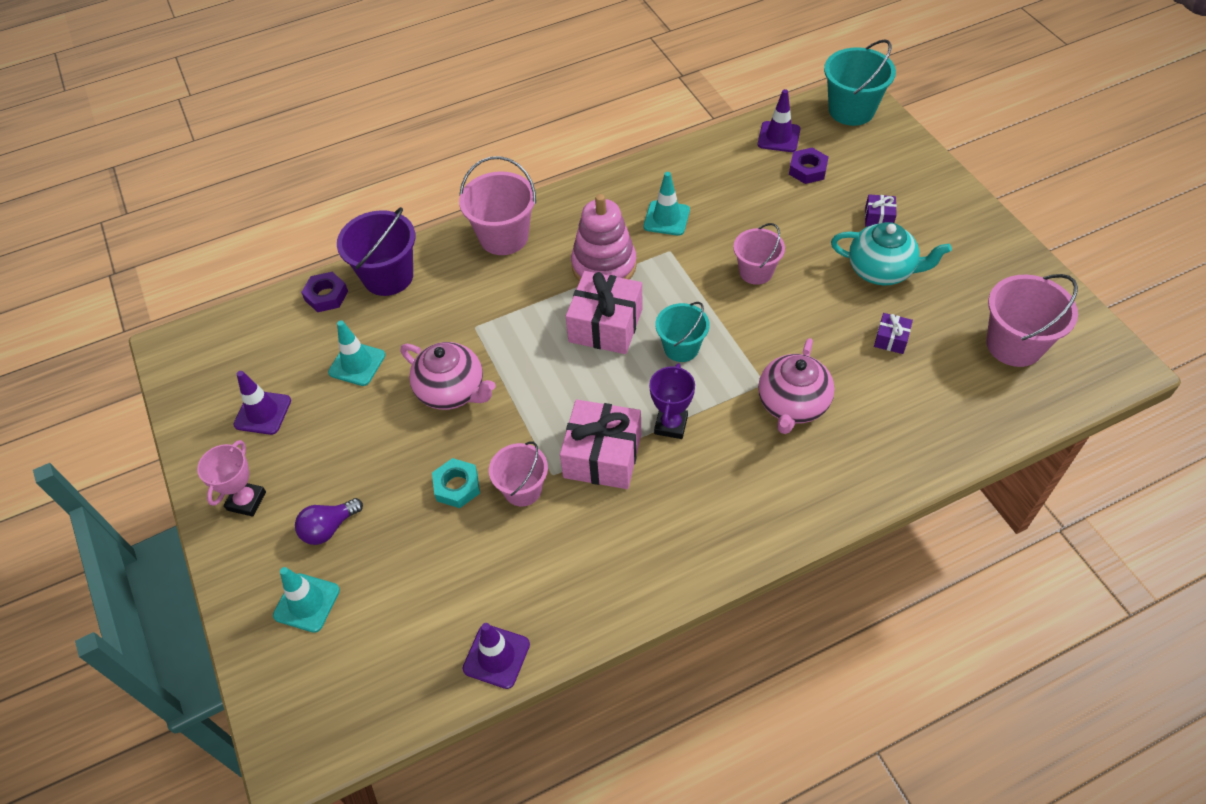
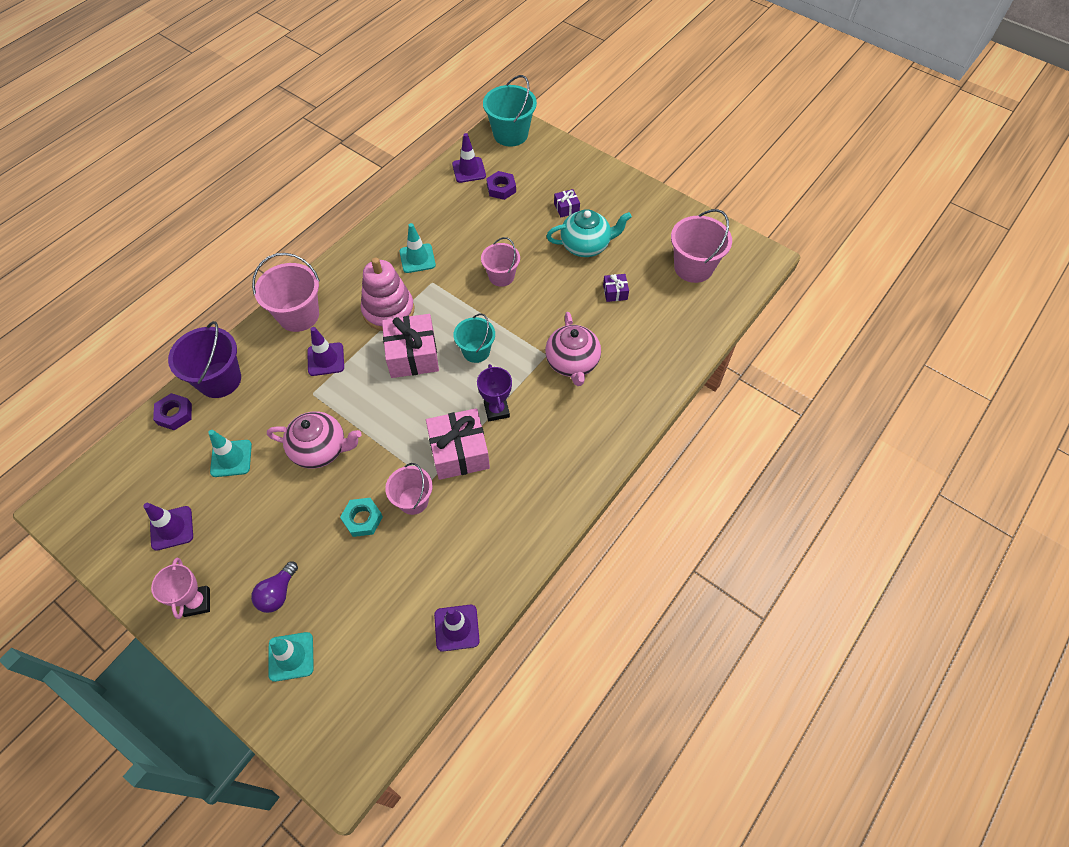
camera: 30 degrees left, 5 degrees up
none -> purple traffic cone [307,327,344,376]

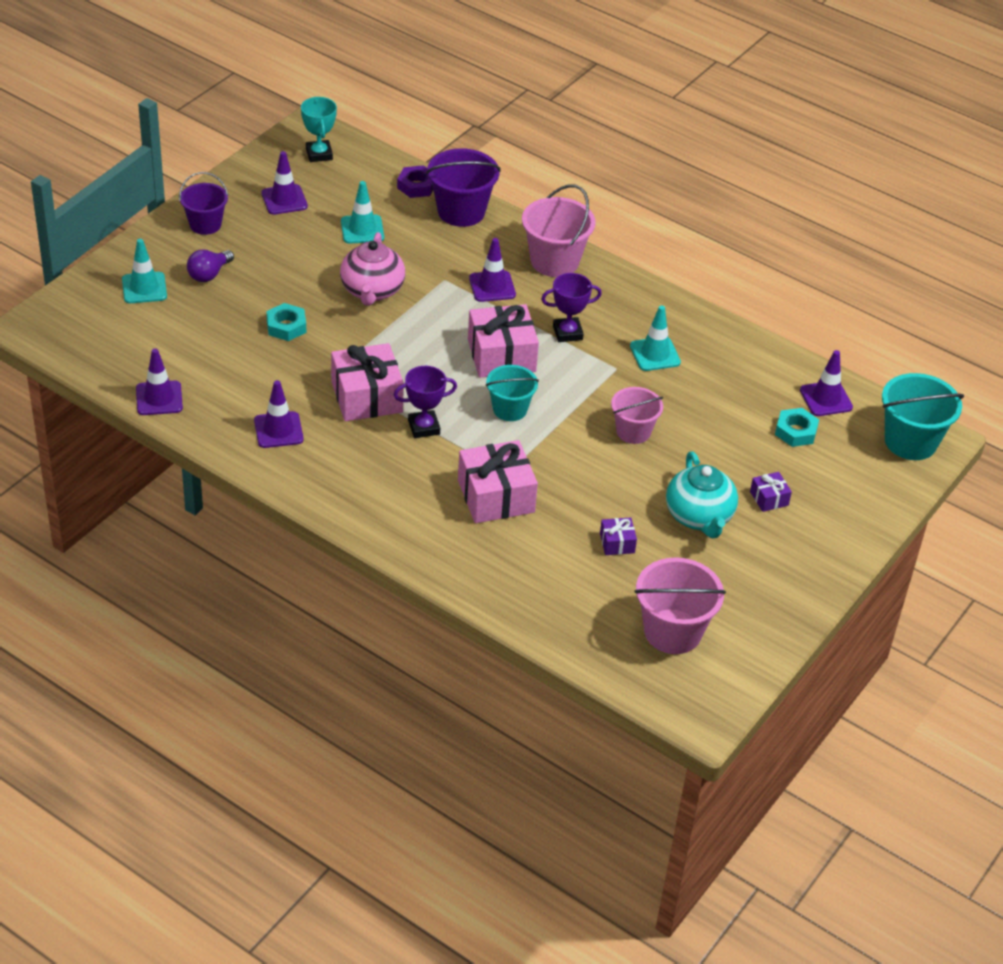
camera: 85 degrees right, 15 degrees down
pink trophy [151,558,210,619] -> purple bucket [179,172,228,235]
purple light bulb [251,561,298,613] -> purple light bulb turned 75 degrees counterclockwise [187,250,234,282]
pink stacking toy [361,257,414,331] -> purple trophy [541,273,602,342]
pink bucket [385,463,433,515] -> none
purple nut [486,171,516,200] -> turquoise nut [775,408,819,447]
pink teapot [545,312,601,386] -> pink gift [458,440,538,523]
none -> purple traffic cone [254,380,304,448]
none -> turquoise trophy [301,97,337,162]

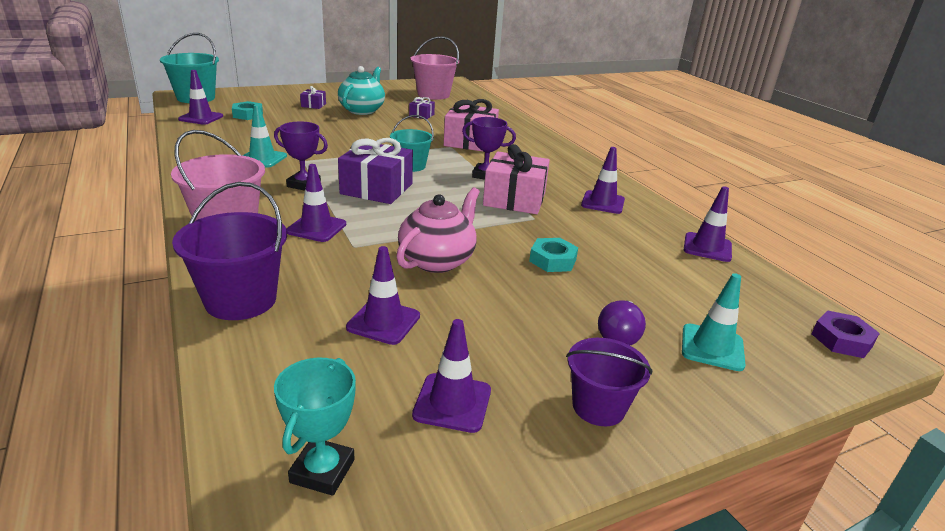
camera: 150 degrees left, 15 degrees down
purple light bulb [187,250,234,282] -> purple light bulb turned 135 degrees clockwise [598,300,646,345]
turquoise traffic cone [341,181,384,243] -> purple traffic cone [346,246,420,345]
purple nut [397,165,433,198] -> purple nut moved to [812,310,880,358]
pink gift [468,304,539,378] -> purple gift [338,138,413,204]
pink bucket [611,387,663,444] -> none

